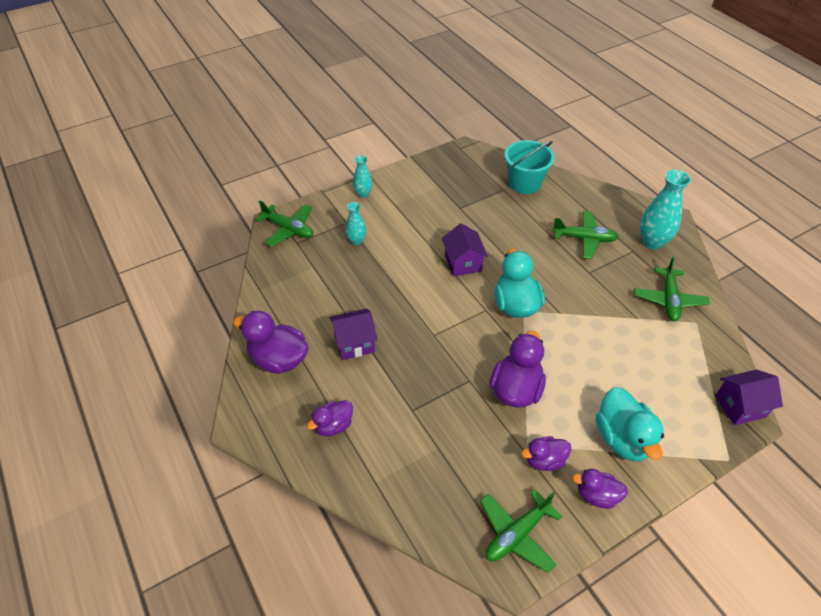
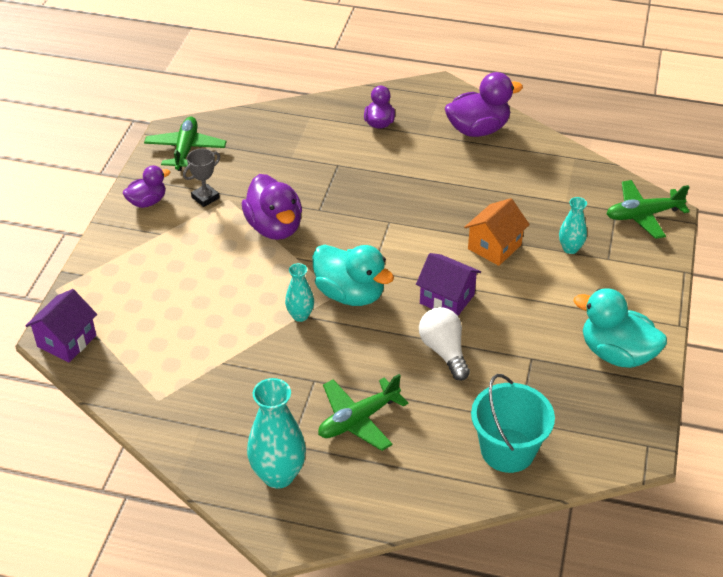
camera: 135 degrees right, 5 degrees down
purple house [329,308,377,360] -> none
turquoise vase [353,155,373,198] -> turquoise vase moved to [285,263,314,322]
purple duck [521,436,571,471] -> grey trophy [183,149,220,207]
turquoise duck [596,387,664,461] -> turquoise duck moved to [574,288,667,368]
green plane [634,257,710,321] -> none
none -> white light bulb [419,307,470,381]
none -> orange house [464,198,530,266]

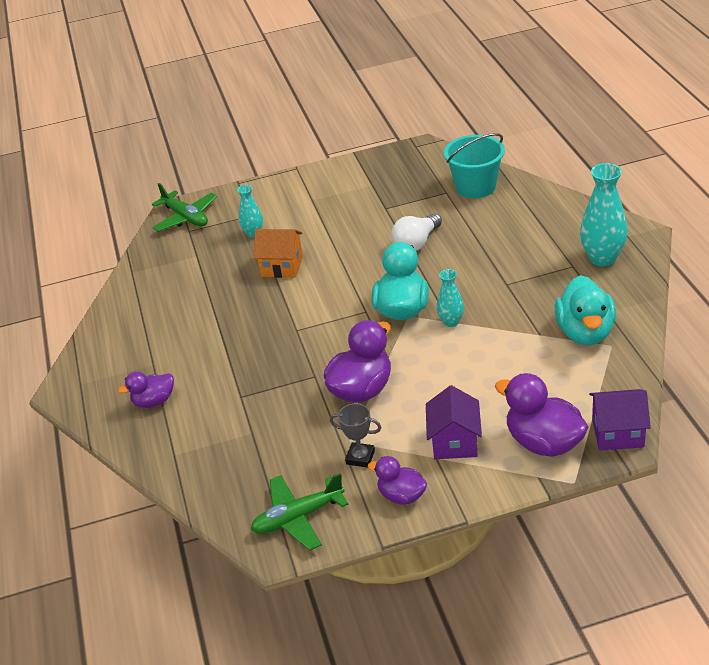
camera: 115 degrees left, 5 degrees down
green plane [318,374,408,451] -> none
purple house [416,253,481,316] -> purple house moved to [426,385,482,459]
purple duck [445,72,523,137] -> purple duck moved to [495,373,588,457]
turquoise duck [574,288,667,368] -> turquoise duck moved to [554,275,616,345]

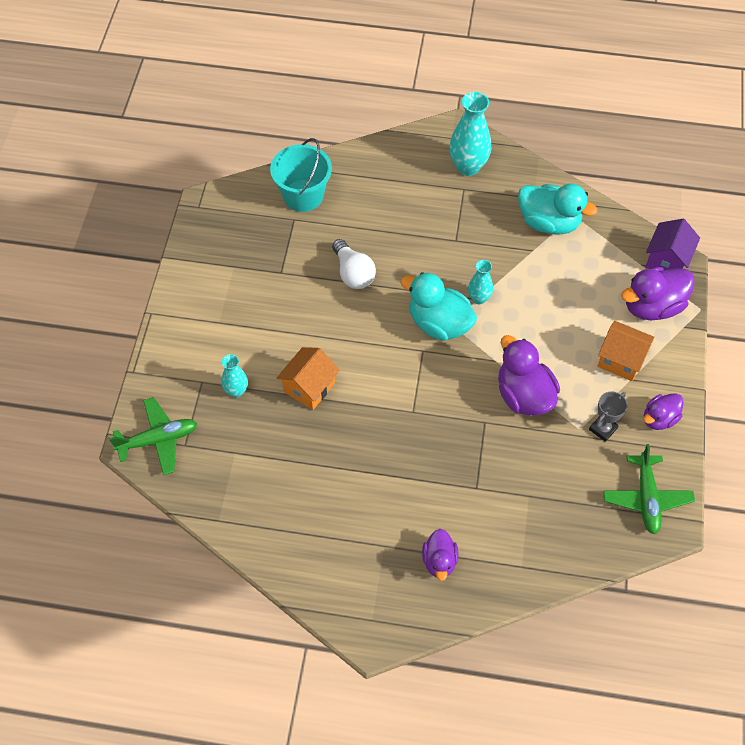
camera: 70 degrees left, 20 degrees up
purple house [426,385,482,459] -> orange house [597,321,655,381]

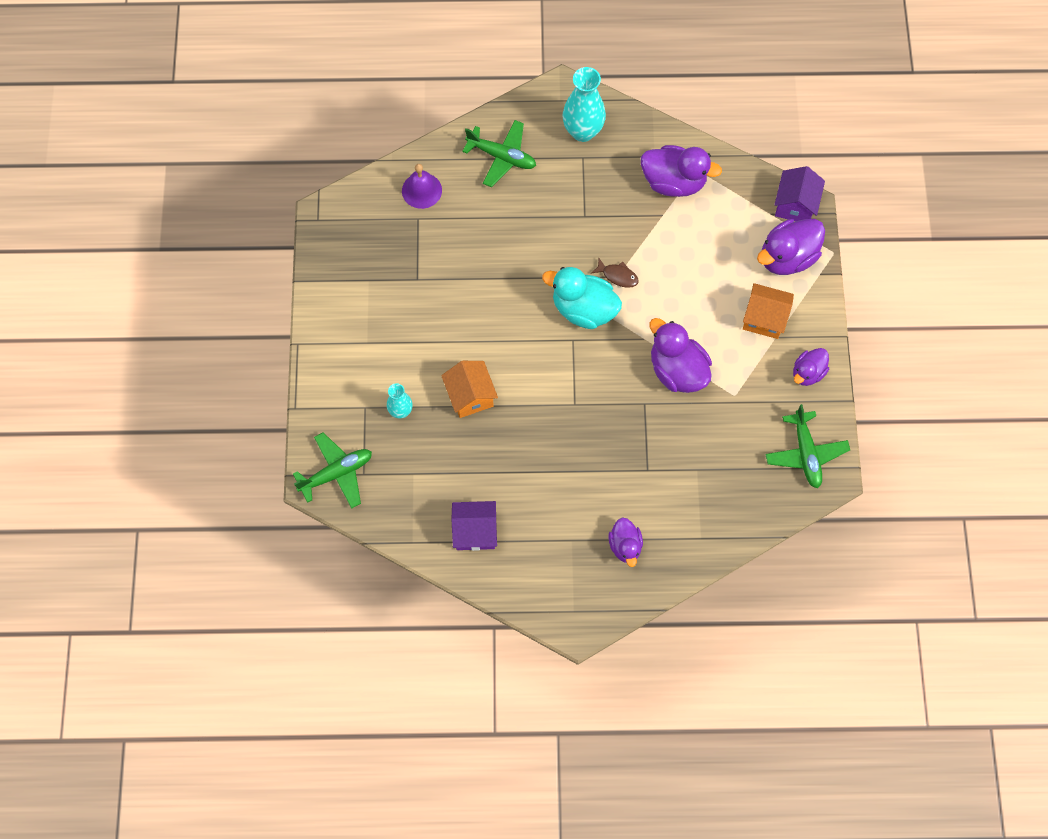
camera: 10 degrees left, 10 degrees up
turquoise bucket [270,138,332,212] -> purple bell [402,164,442,209]
orange house [277,347,339,410] -> orange house turned 45 degrees counterclockwise [441,361,498,418]
white light bulb [332,239,376,289] -> none
turquoise vase [468,260,493,305] -> brown fish [591,258,639,288]
turquoise duck [518,184,597,235] -> purple duck [641,145,722,197]
grey trophy [589,392,628,442] -> none
none -> purple house [451,501,497,551]
none -> green plane [462,120,536,187]

